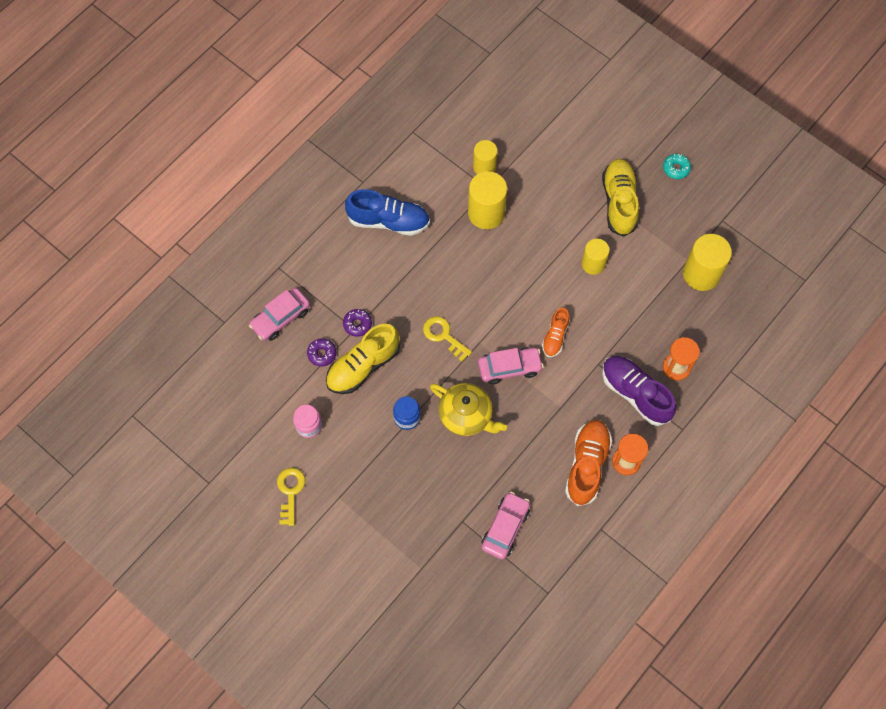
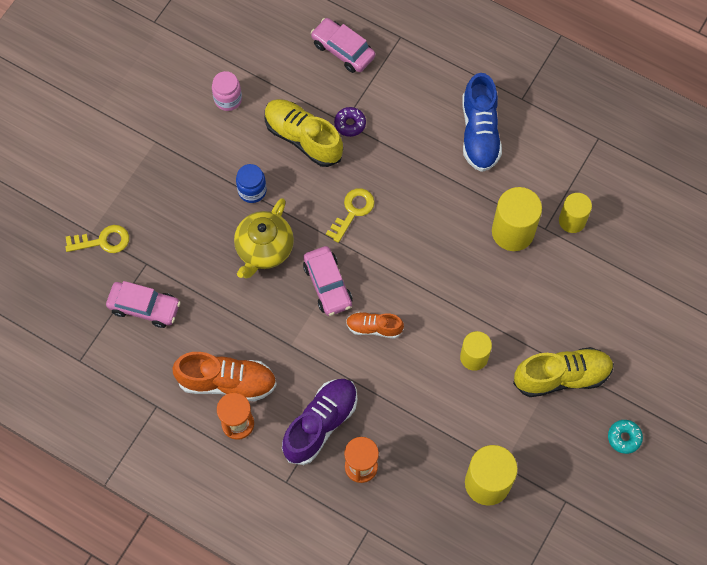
camera: 80 degrees right, 0 degrees up
yellow key [277,468,305,526] -> yellow key moved to [65,225,129,253]
purple donut [307,338,336,366] -> none

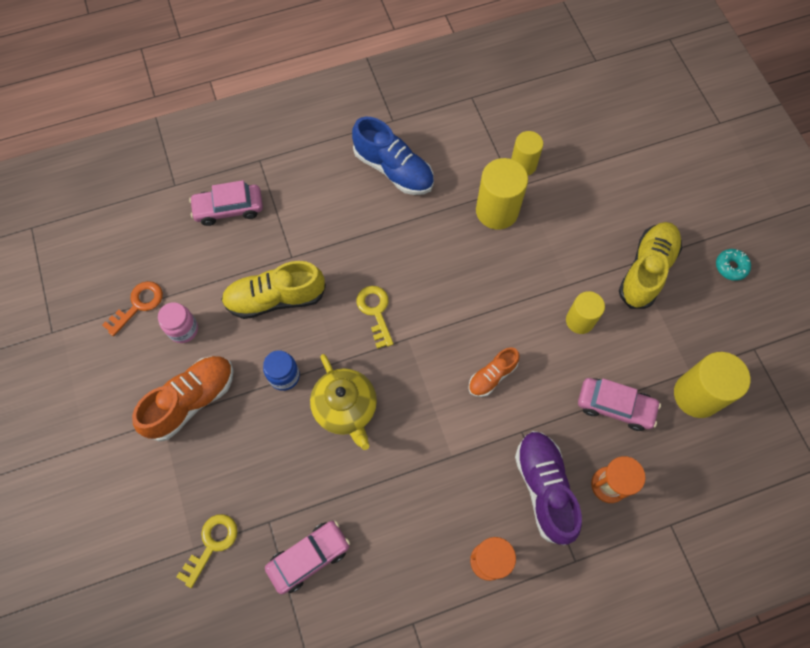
camera: 50 degrees left, 0 degrees up
orange shoe [172,352,277,401] -> orange shoe moved to [132,356,234,442]
pink car [303,246,352,316] -> pink car moved to [578,378,661,431]
purple donut [334,107,366,137] -> none
none -> orange key [102,281,163,336]

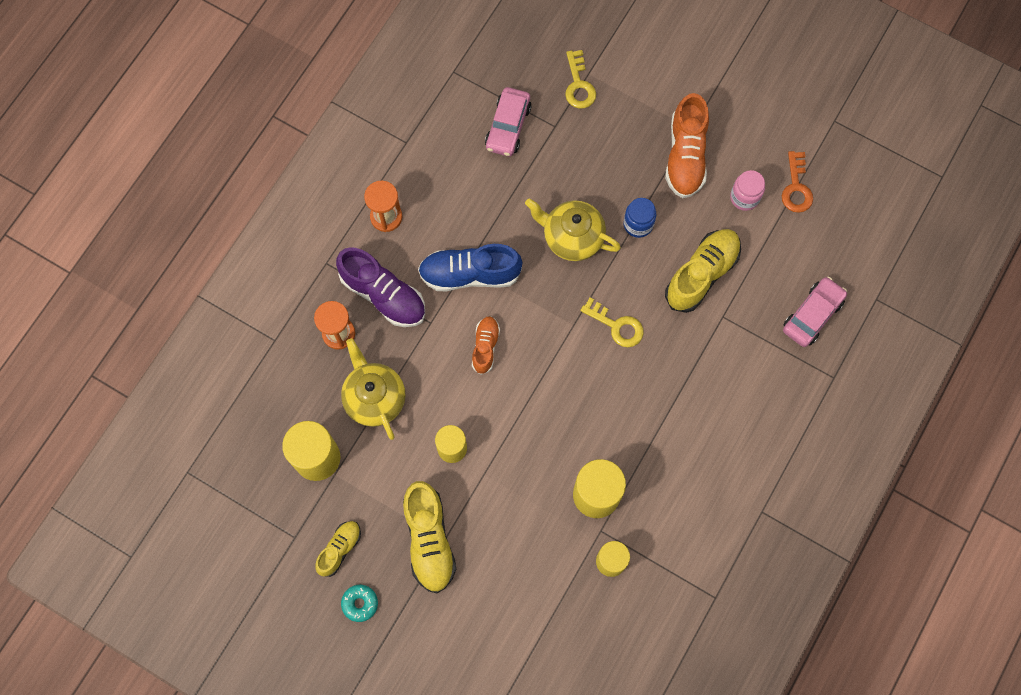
camera: 140 degrees right, 5 degrees up
blue shoe [352,117,434,195] -> blue shoe moved to [418,244,522,291]
pink car [578,378,661,431] -> yellow teapot [341,338,405,440]
none -> yellow shoe [315,521,361,577]

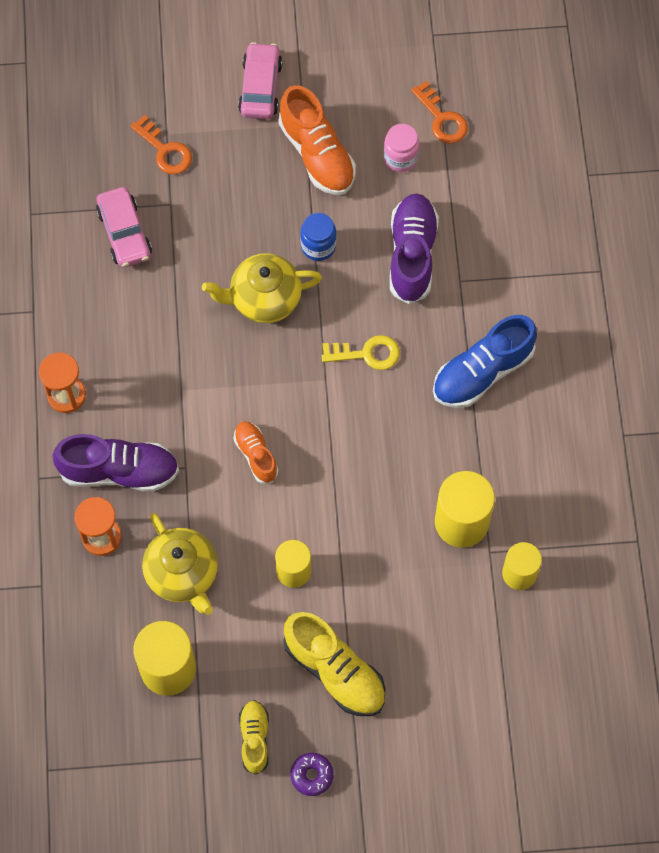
camera: 35 degrees left, 5 degrees down
yellow teapot [341,338,405,440] -> yellow teapot turned 150 degrees counterclockwise [142,513,218,615]
turquoise donut [341,585,378,622] -> purple donut [290,753,334,796]
blue shoe [418,244,522,291] -> blue shoe moved to [433,315,537,408]
yellow key [565,50,596,109] -> orange key [130,115,192,174]
yellow shoe [665,229,741,313] -> purple shoe [390,193,439,304]
pink car [783,277,847,347] -> pink car moved to [238,42,282,119]

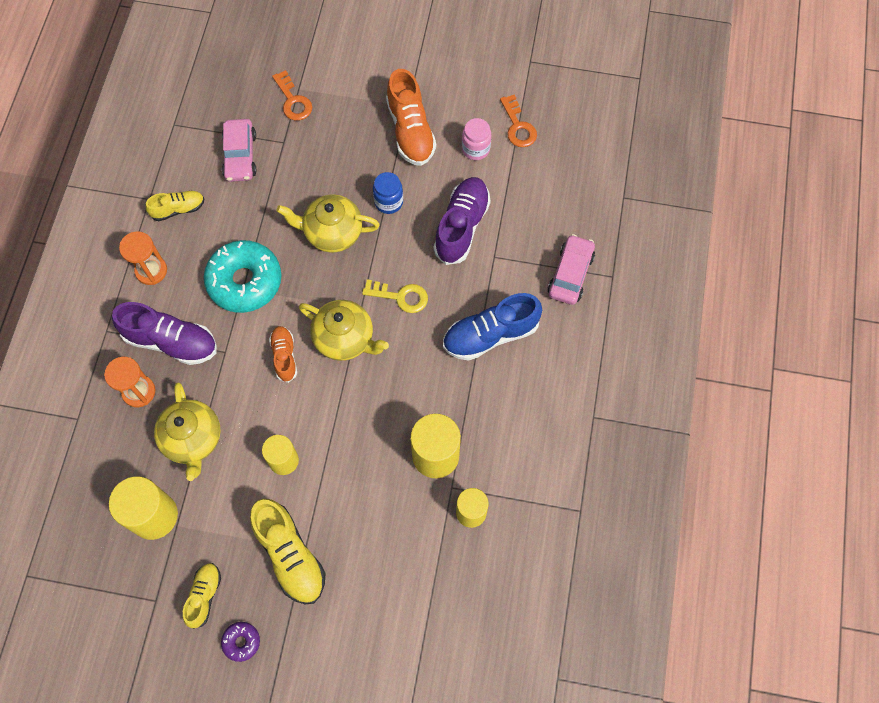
camera: 15 degrees right, 0 degrees up
pink car [238,42,282,119] -> pink car moved to [548,234,595,305]
none -> yellow shoe [146,191,204,221]
none -> turquoise donut [204,240,282,313]
none -> yellow teapot [299,300,389,361]

